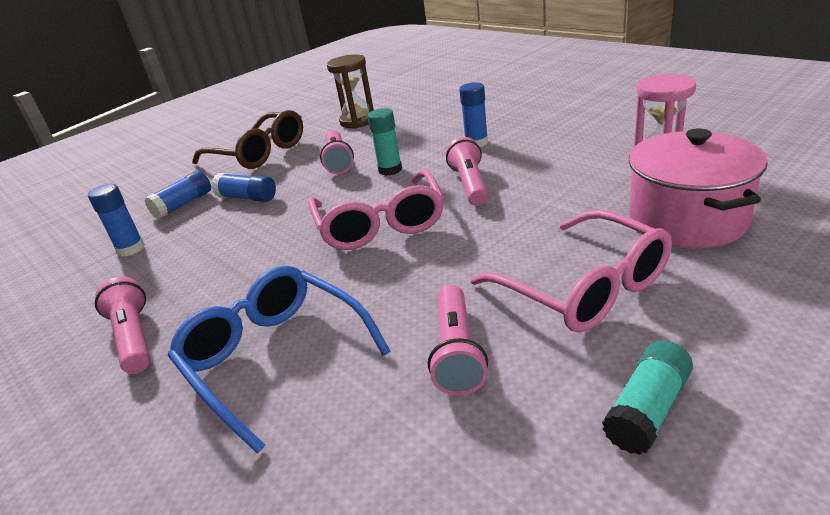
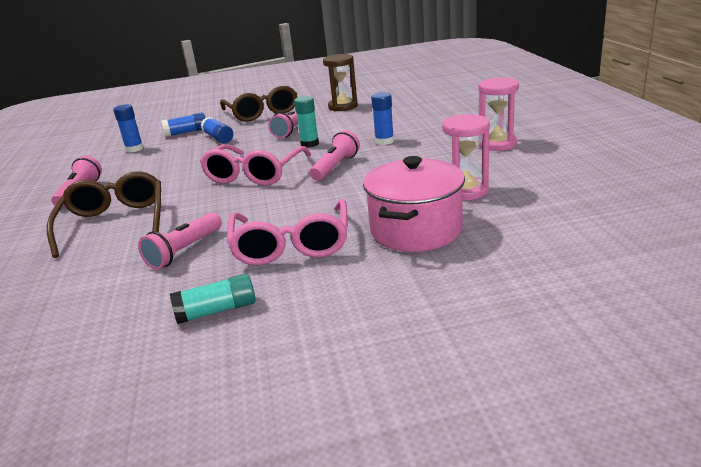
camera: 30 degrees right, 5 degrees down
blue glasses [168,266,390,453] -> brown glasses [47,171,161,258]
none -> pink hourglass [478,77,519,151]

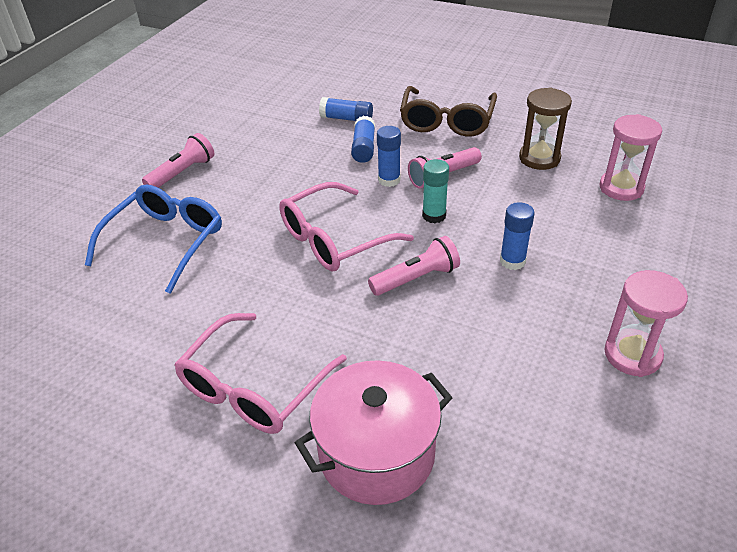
camera: 35 degrees right, 15 degrees up
brown glasses [47,171,161,258] -> blue glasses [85,185,222,294]
blue glue stick [113,104,144,152] -> blue glue stick moved to [377,126,401,187]
pink flashlight [138,212,222,270] -> none
turquoise glue stick [170,273,256,324] -> none
pink hourglass [442,114,490,200] -> pink hourglass moved to [600,114,662,201]

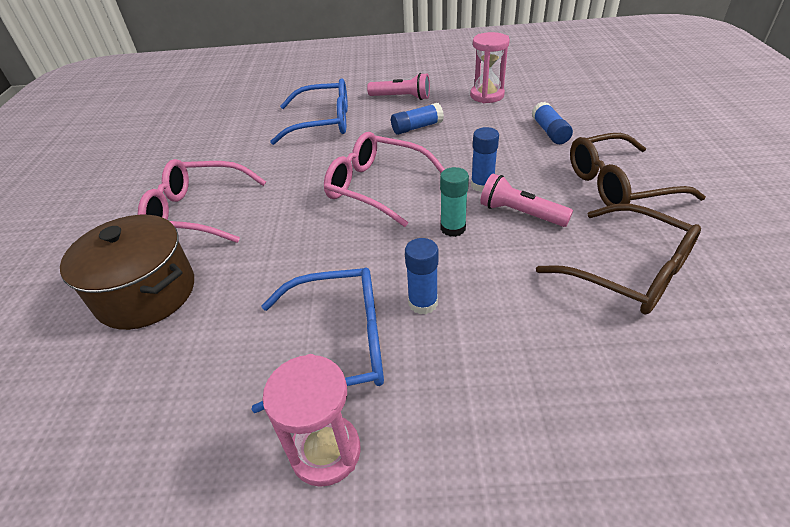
camera: 65 degrees right, 0 degrees up
pink pot [295,360,453,505] -> brown pot [60,215,194,330]
blue glue stick [351,116,375,163] -> blue glue stick moved to [391,103,444,135]
pink flashlight [368,236,460,296] -> none
brown hourglass [519,87,572,170] -> brown glasses [536,204,701,315]
pink hourglass [600,114,662,201] -> pink hourglass moved to [470,32,510,103]
none -> blue glasses [251,267,384,413]

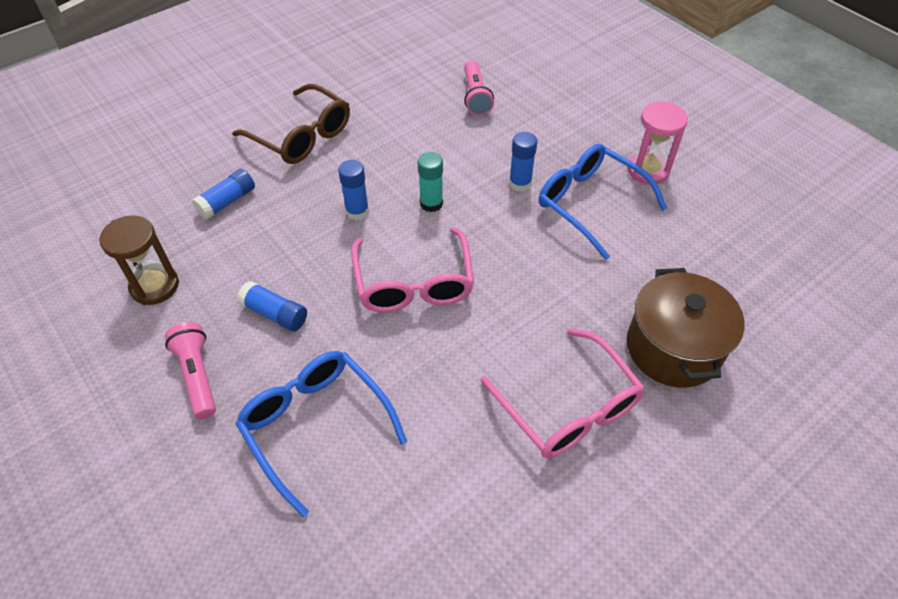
camera: 130 degrees left, 10 degrees up
pink hourglass [470,32,510,103] -> brown hourglass [99,215,179,305]
pink flashlight [480,174,573,227] -> pink flashlight moved to [464,60,494,116]
brown glasses [536,204,701,315] -> none

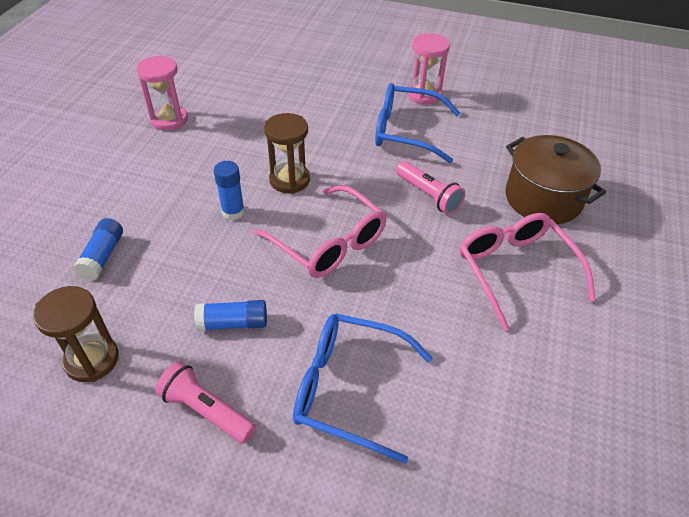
camera: 35 degrees left, 5 degrees down
brown glasses [232,84,350,164] -> none
turquoise glue stick [418,152,443,212] -> brown hourglass [264,113,310,194]
pink flashlight [464,60,494,116] -> pink flashlight moved to [396,161,465,215]
pink glasses [480,328,645,458] -> pink glasses turned 135 degrees counterclockwise [459,213,596,331]
blue glue stick [509,132,537,192] -> none
none -> pink hourglass [137,55,188,131]

